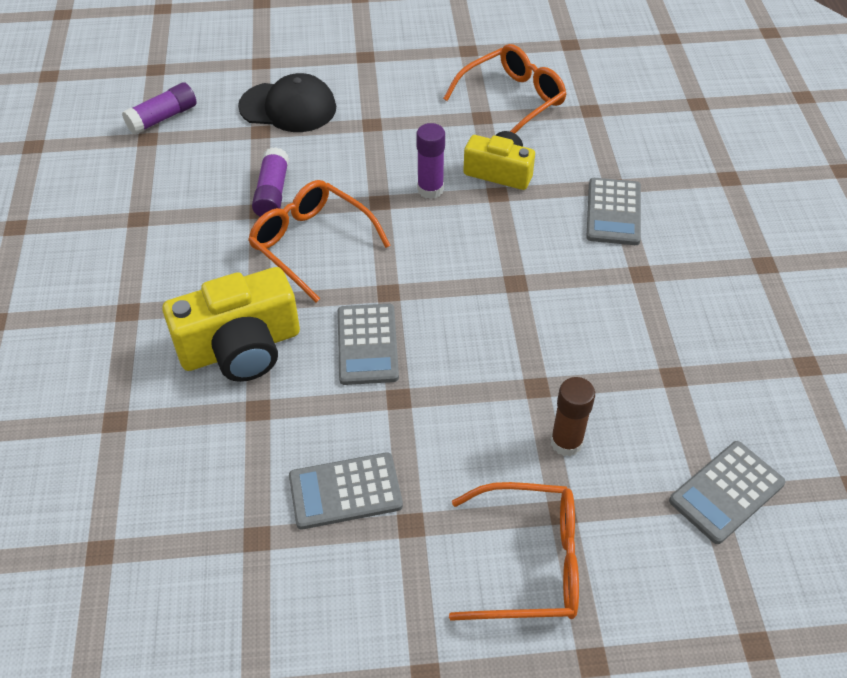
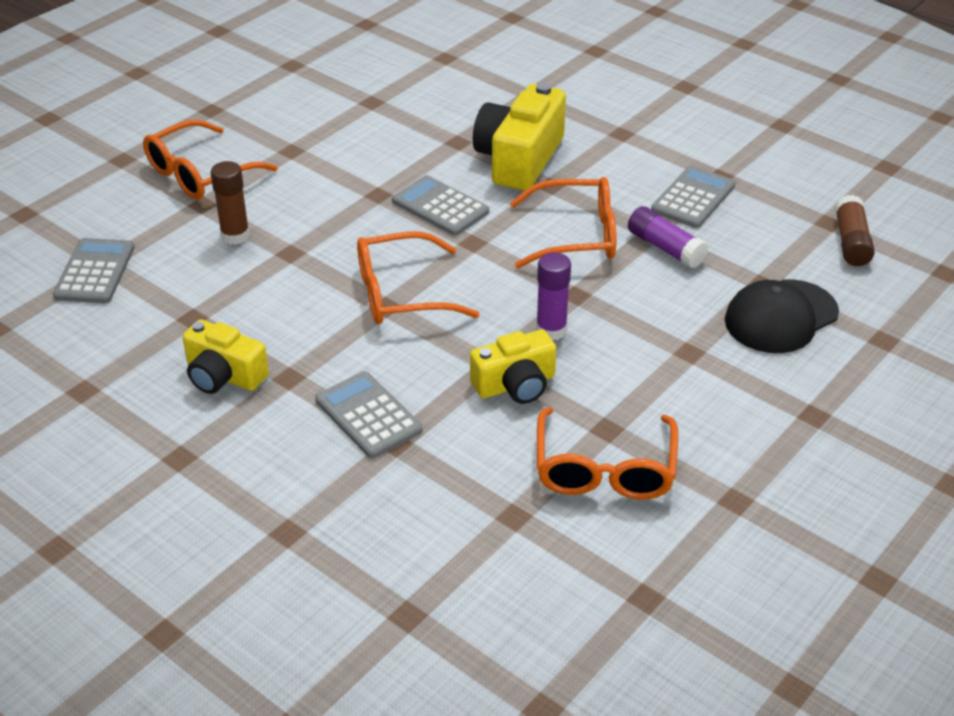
camera: 135 degrees right, 10 degrees down
purple glue stick [122,83,197,135] -> brown glue stick [835,195,875,266]
grey calculator [289,452,403,529] -> grey calculator moved to [651,166,735,228]
none -> yellow camera [183,319,269,394]
none -> orange glasses [357,231,480,324]

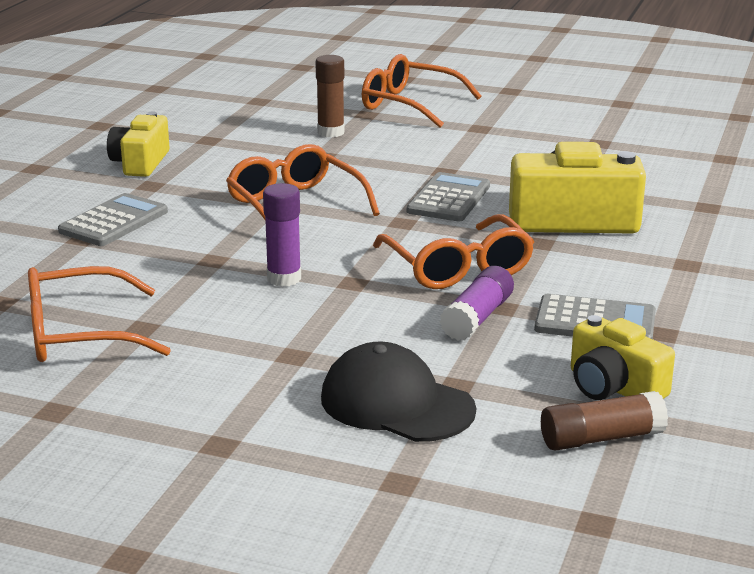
camera: 70 degrees right, 15 degrees down
grey calculator [53,238,135,303] -> none
yellow camera [470,330,556,404] -> yellow camera moved to [571,315,675,400]

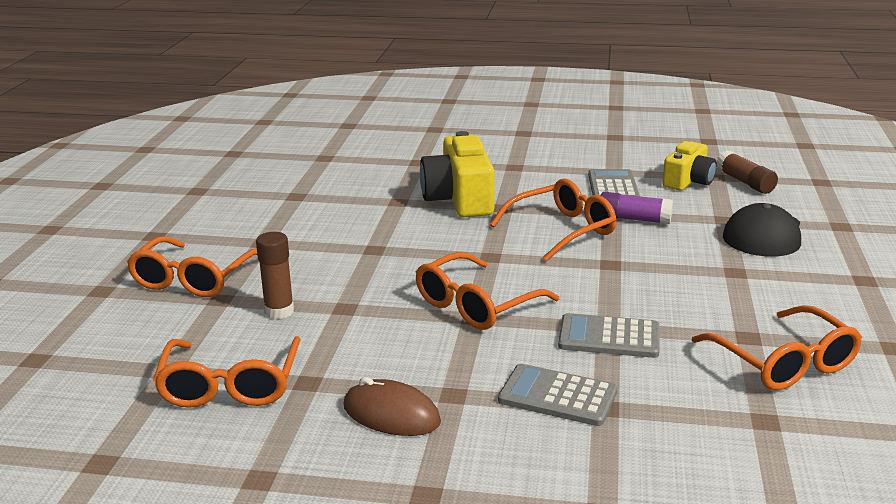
camera: 100 degrees left, 0 degrees up
yellow camera [107,112,170,177] -> brown mouse [343,377,441,436]
purple glue stick [263,183,301,287] -> none
grey calculator [407,172,490,221] -> grey calculator moved to [558,313,659,358]
none -> orange glasses [153,336,301,408]

